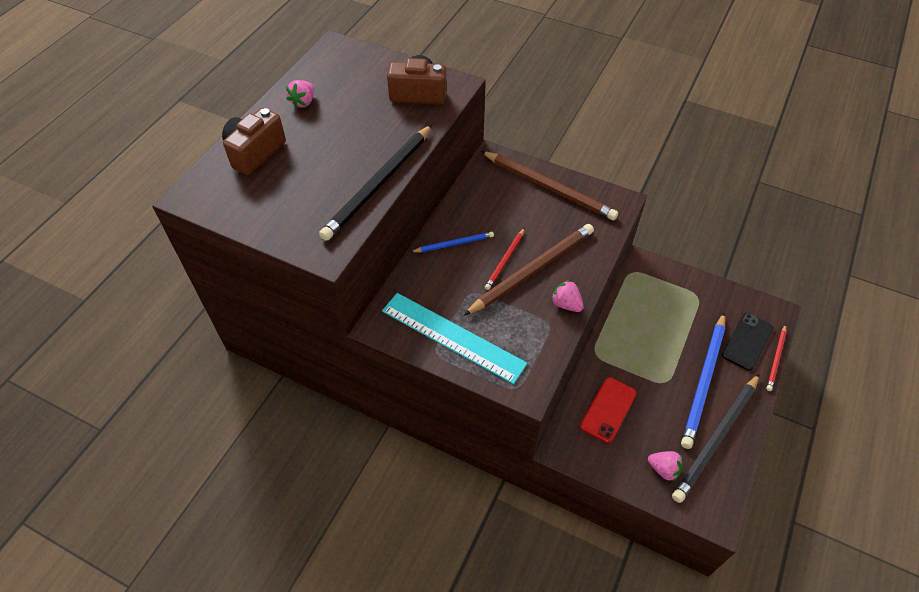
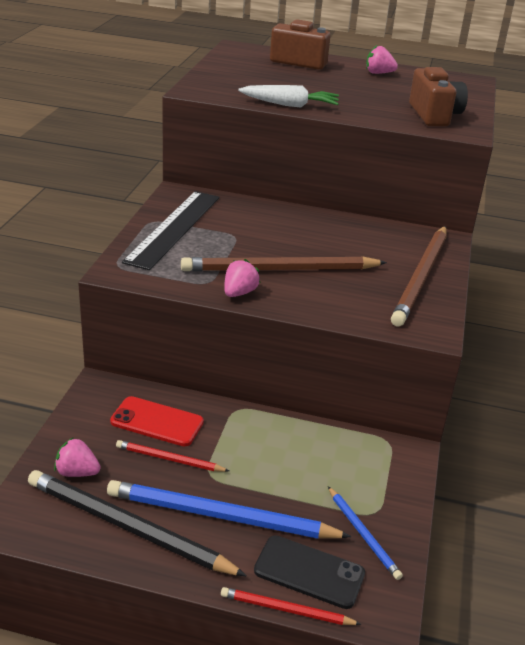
camera: 75 degrees right, 20 degrees down
black pencil [319,124,432,241] -> white carrot [238,85,339,108]
turquoise ruler [382,293,527,384] -> black ruler [122,191,219,270]
blue pencil [411,232,494,253] -> blue pencil moved to [328,486,403,580]
brown pencil [464,224,594,316] -> brown pencil turned 135 degrees clockwise [181,256,387,272]
red pencil [485,228,525,290] -> red pencil moved to [116,440,229,472]
pink strawberry [648,451,683,482] -> pink strawberry turned 90 degrees clockwise [54,437,101,477]

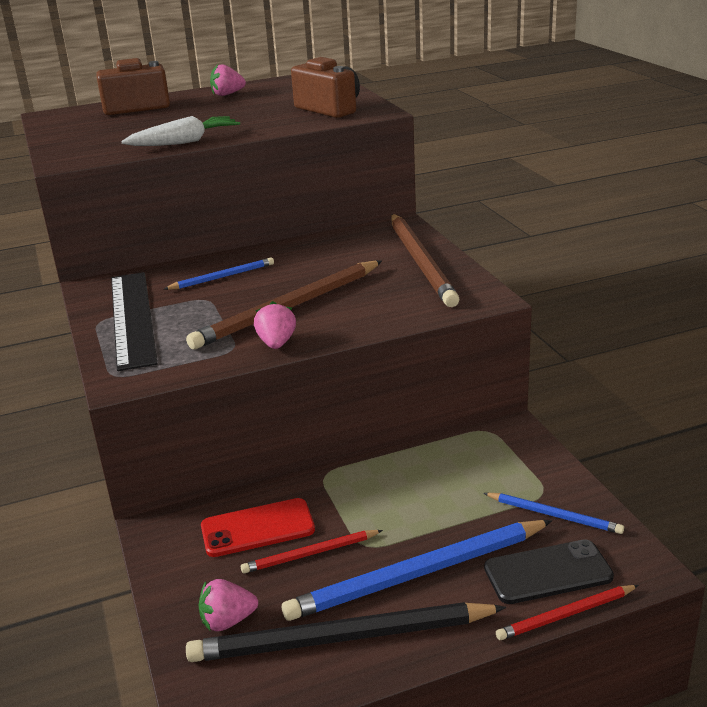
camera: 30 degrees left, 5 degrees down
none -> blue pencil [164,258,274,290]

